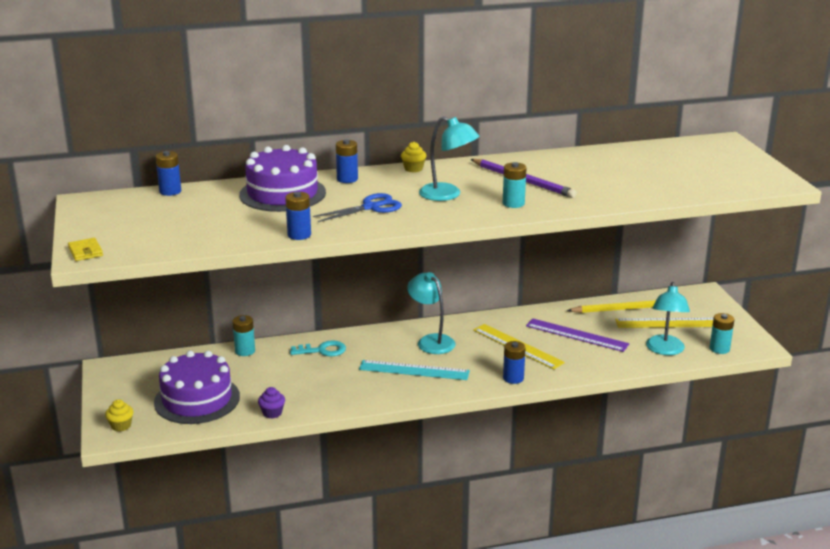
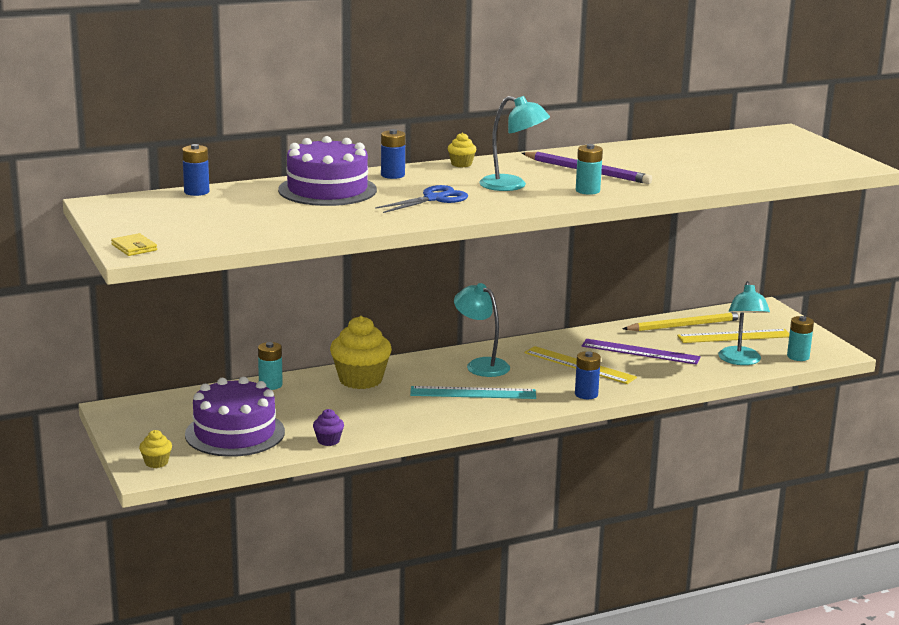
camera: 10 degrees left, 5 degrees down
blue battery [285,192,311,240] -> none
turquoise key [290,340,346,357] -> yellow cupcake [330,316,392,389]

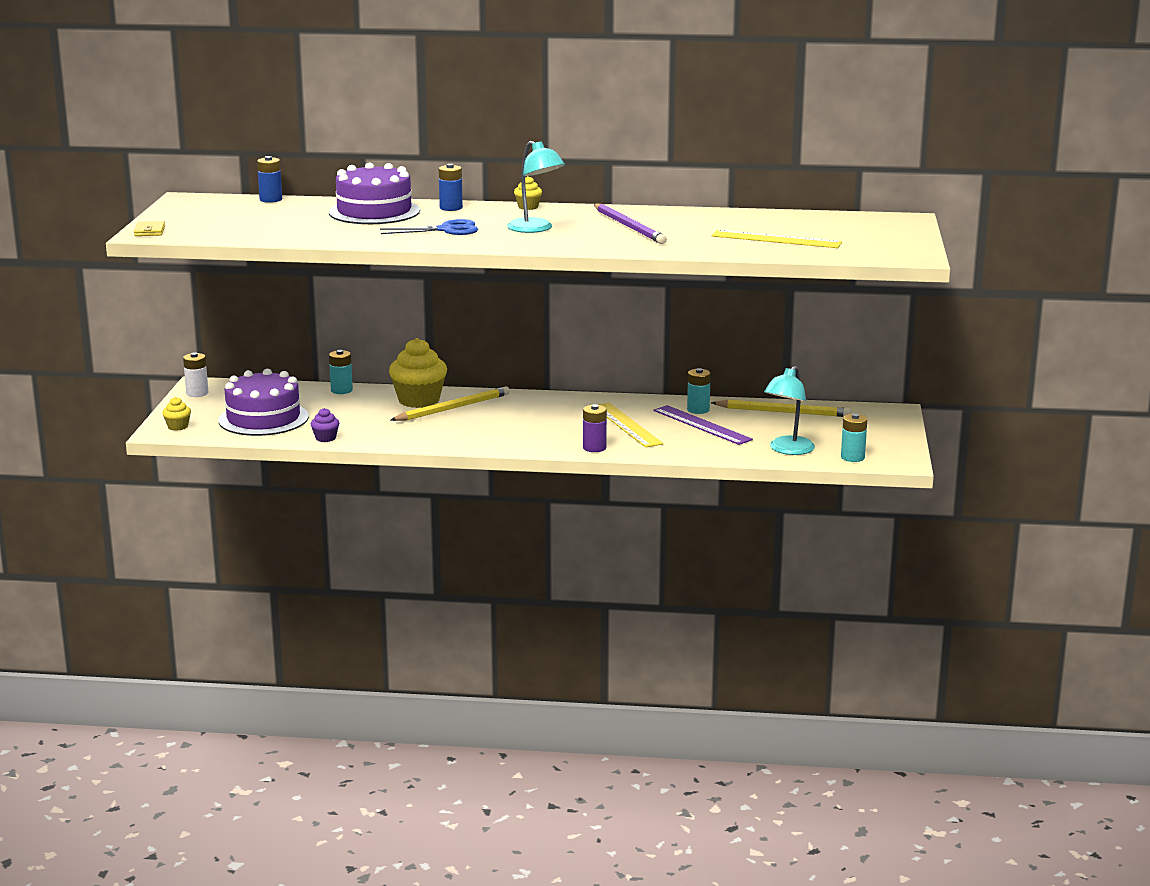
camera: 30 degrees right, 0 degrees up
turquoise ruler [410,386,536,399] -> none
turquoise lamp [454,283,510,377] -> none
blue battery [575,351,601,399] -> purple battery [583,404,607,452]
turquoise battery [576,144,603,195] -> turquoise battery moved to [687,368,711,414]
yellow ruler [677,329,790,343] -> yellow ruler moved to [711,230,842,248]
none -> white battery [183,352,208,397]
none -> yellow pencil [391,386,510,421]

